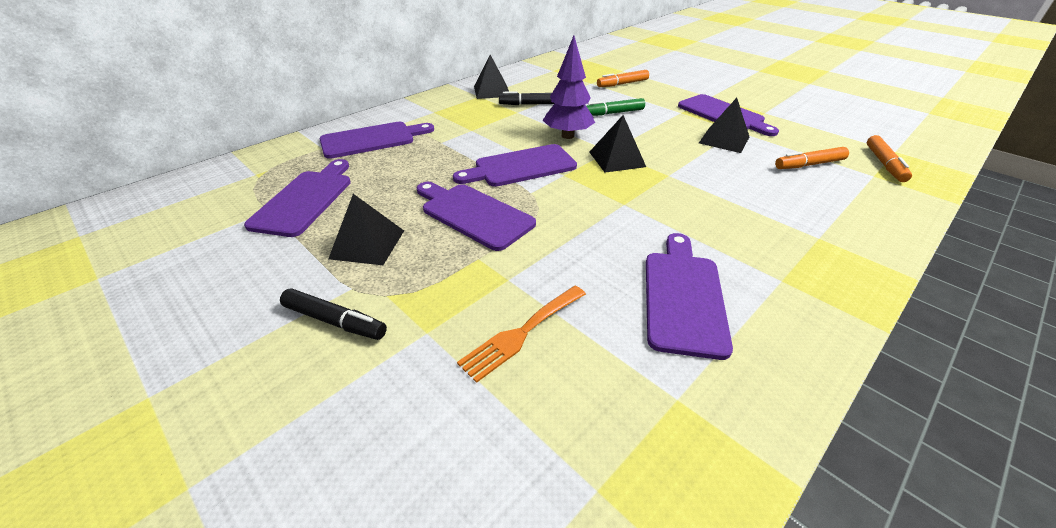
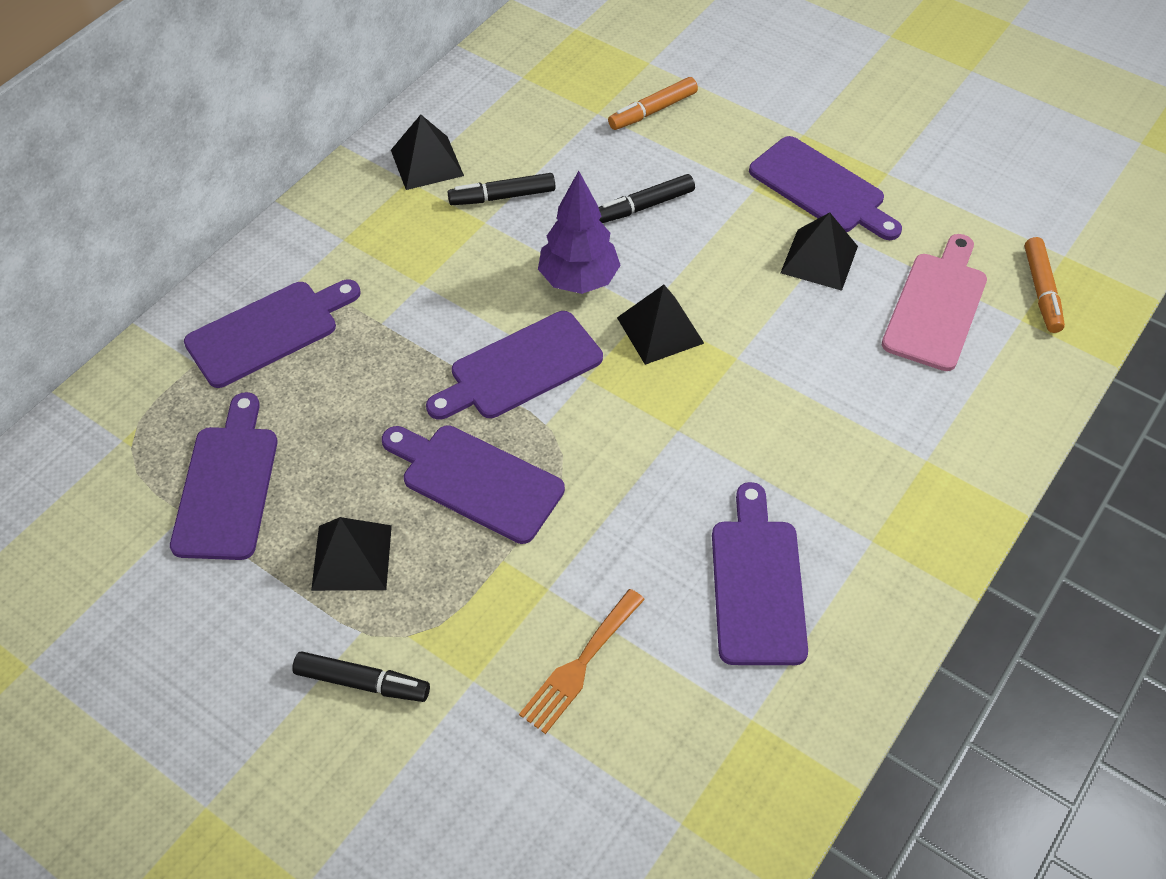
camera: 10 degrees left, 15 degrees up
green marker [587,98,645,116] -> black marker [598,174,695,223]
orange marker [775,147,849,169] -> pink cutting board [882,234,987,371]

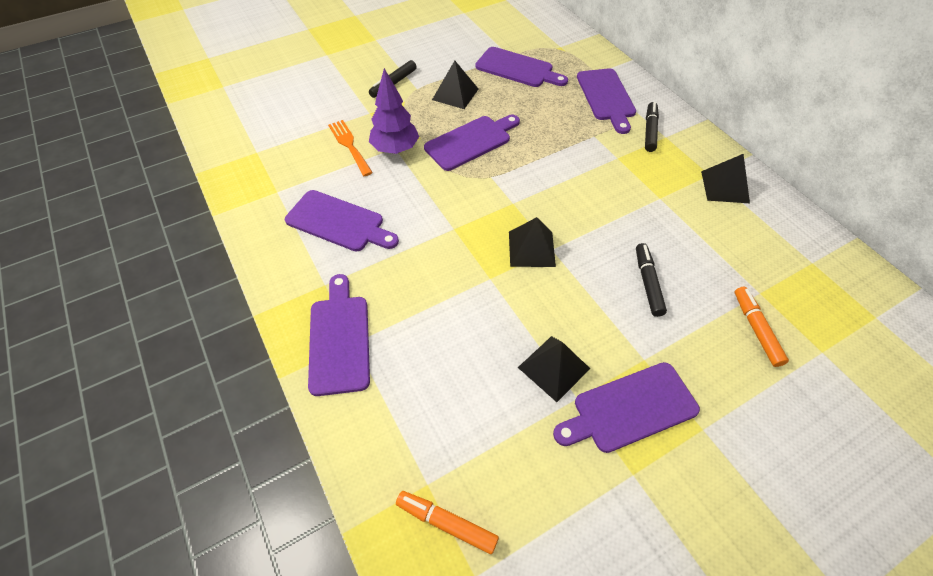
camera: 115 degrees right, 0 degrees up
purple cutting board [426,311,603,420] -> purple cutting board moved to [308,274,370,396]
black marker [448,173,556,205] -> black marker moved to [645,102,659,152]
purple tree [538,171,621,294] -> purple tree moved to [369,68,419,154]
pink cutting board [882,234,987,371] -> none

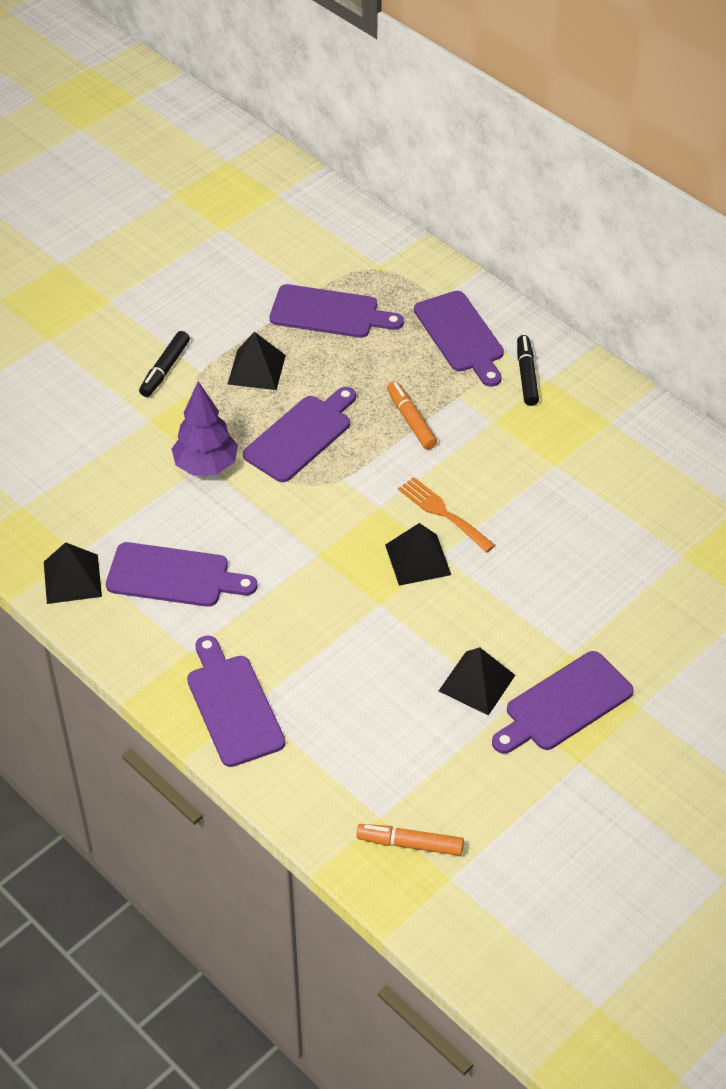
camera: 15 degrees left, 5 degrees down
orange fork [328,120,373,176] -> orange fork moved to [398,477,495,553]
black marker [636,243,667,317] -> none
black pyramid [701,154,750,203] -> black pyramid moved to [44,542,102,604]
orange marker [735,287,789,367] -> orange marker moved to [387,381,437,449]

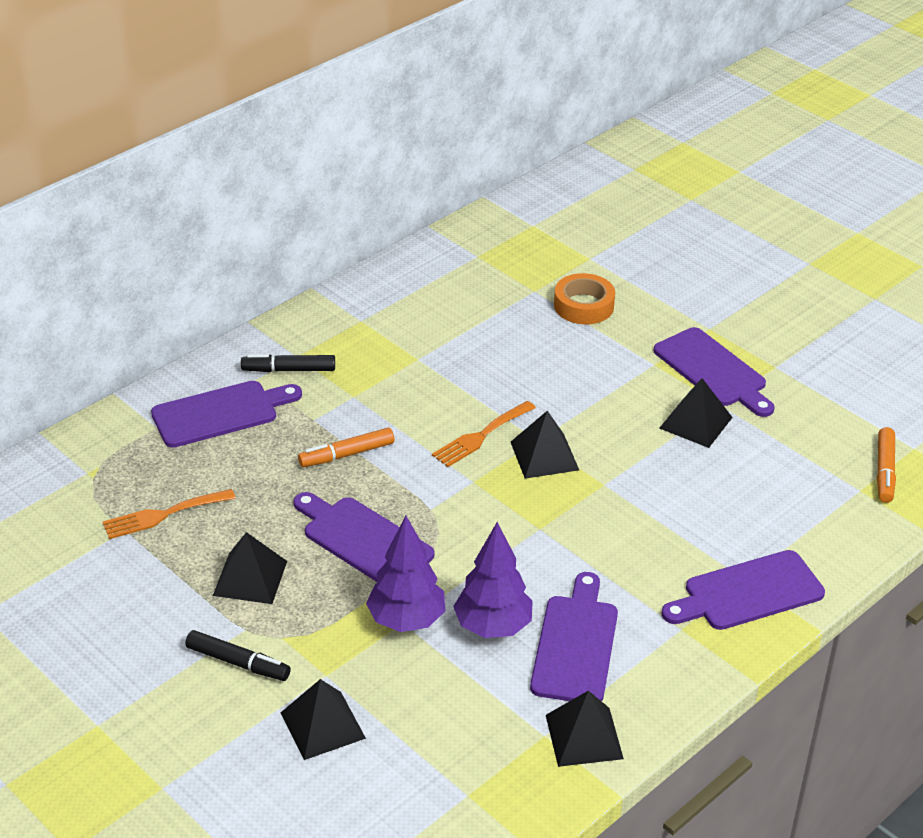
camera: 90 degrees left, 10 degrees down
purple cutting board [270,284,404,338] -> orange fork [103,489,236,539]
none -> black pyramid [281,679,366,760]
none -> purple tree [453,522,533,638]
none -> orange tape [554,273,615,324]

